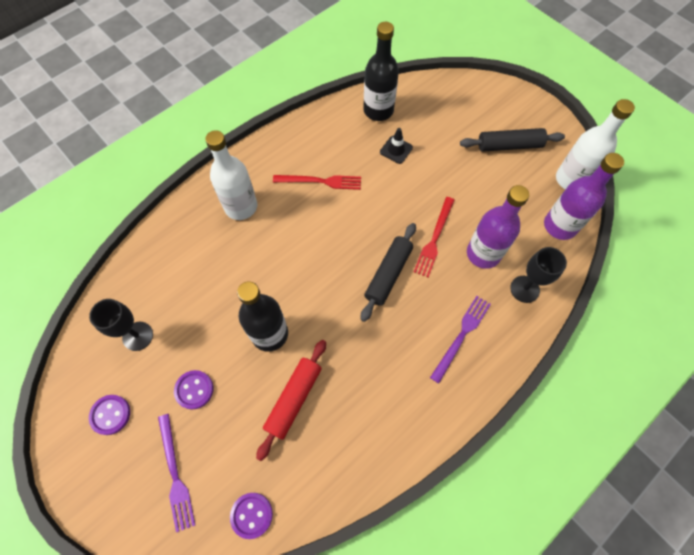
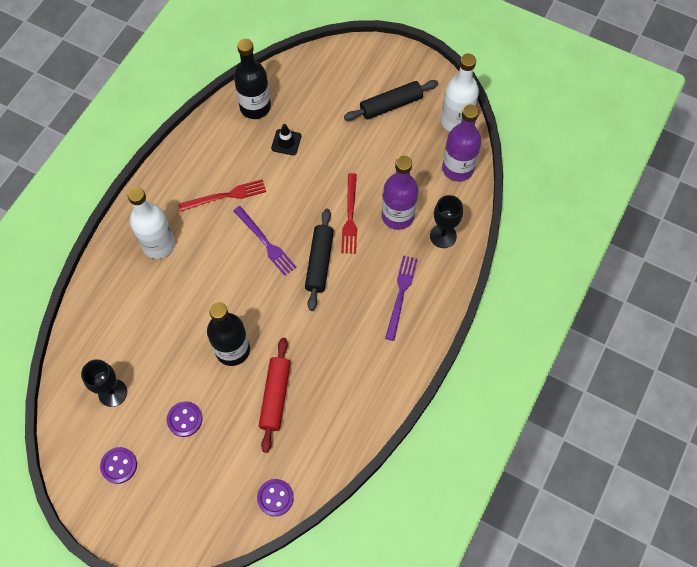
camera: 20 degrees left, 0 degrees up
purple fork [158,414,195,532] -> purple fork moved to [233,206,296,276]

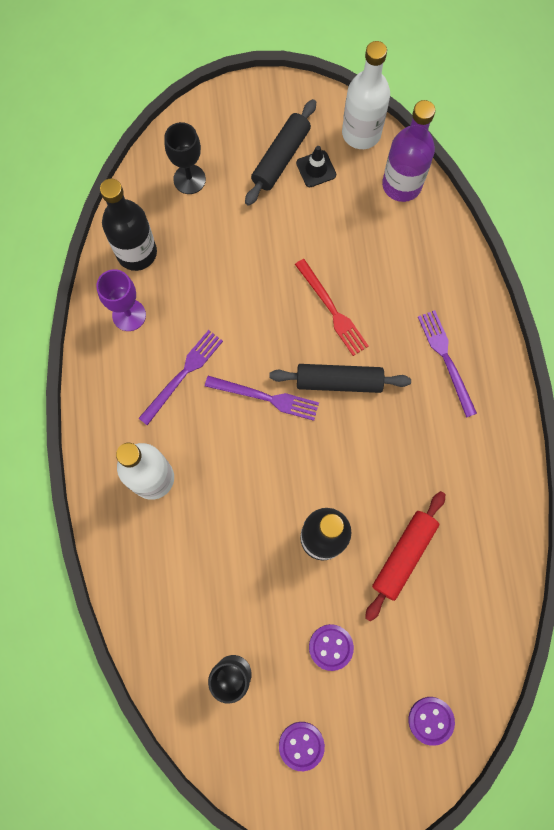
camera: 35 degrees left, 10 degrees up
red fork [178,179,266,211] -> purple fork [138,330,223,425]
purple button [257,479,294,516] -> purple button moved to [408,697,455,746]
red rolling pin [259,338,291,453] -> red rolling pin turned 60 degrees clockwise [365,491,445,622]
black traffic cone [271,124,301,155] -> black traffic cone moved to [296,146,336,187]
black rolling pin [305,209,334,311] -> black rolling pin turned 60 degrees counterclockwise [269,364,411,393]
purple bottle [382,156,418,230] -> none
black goblet [430,195,463,248] -> black goblet moved to [164,122,206,194]
none -> purple goblet [96,269,146,331]

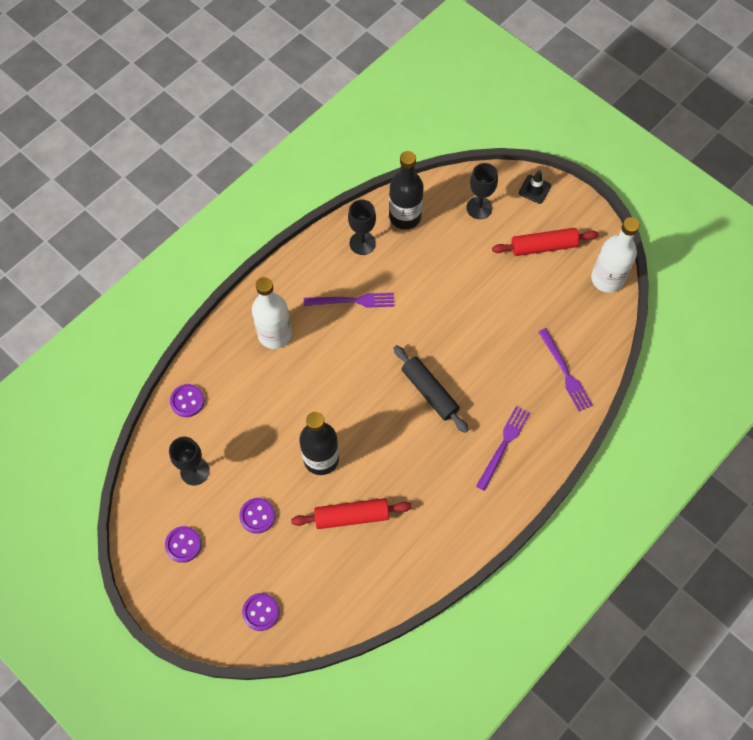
camera: 50 degrees right, 10 degrees down
purple goblet [96,269,146,331] -> black goblet [348,200,376,255]
purple fork [205,376,319,421] -> purple fork moved to [539,328,593,412]
black rolling pin [245,99,316,206] -> red rolling pin [492,228,599,256]
red fork [295,259,369,356] -> none
black traffic cone [296,146,336,187] -> black traffic cone moved to [519,170,551,204]
purple bottle [382,100,435,202] -> none
none -> purple button [170,384,205,417]

